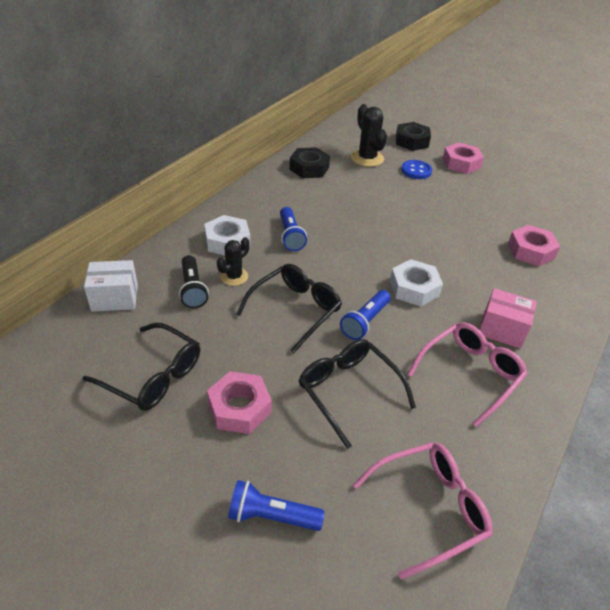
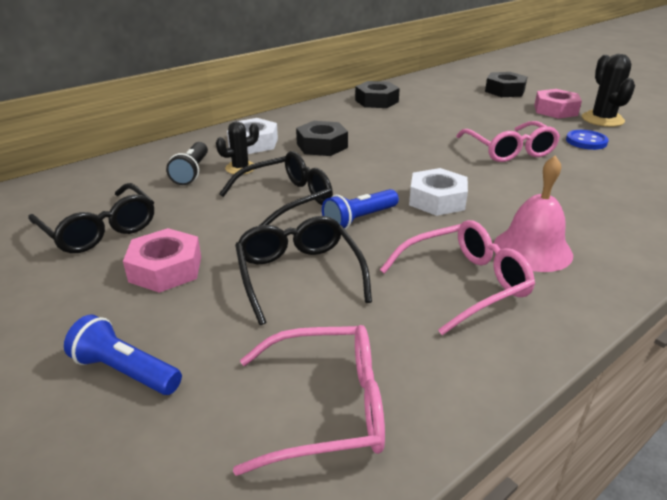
camera: 20 degrees right, 10 degrees down
white box [84,260,138,312] -> none
blue flashlight [280,207,307,251] -> black nut [296,121,348,156]
black cactus [351,104,387,167] -> black cactus moved to [582,54,635,127]
blue button [401,160,432,179] -> blue button moved to [566,130,609,150]
pink box [479,288,537,349] -> pink bell [494,155,573,272]
pink nut [508,225,560,266] -> none
none -> pink glasses [456,121,560,162]

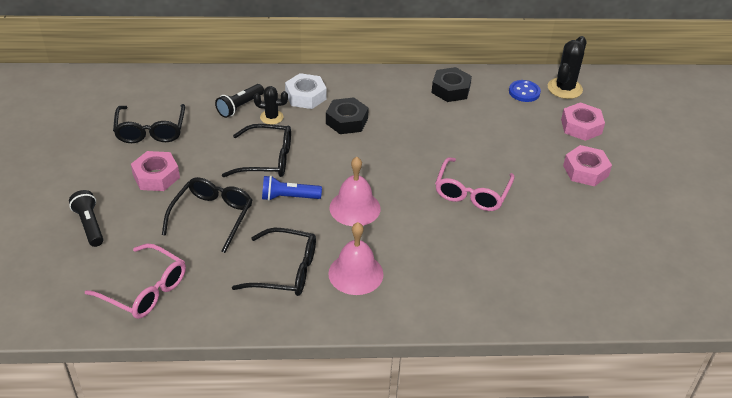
camera: 35 degrees right, 10 degrees up
blue flashlight [64,314,182,395] -> black flashlight [69,190,103,247]
pink glasses [380,220,535,335] -> black glasses [232,228,316,296]
white nut [409,168,468,216] -> pink bell [330,157,381,226]
black nut [485,72,527,97] -> pink nut [561,102,605,141]
blue button [566,130,609,150] -> blue button moved to [509,80,541,102]
black cactus [582,54,635,127] -> black cactus moved to [548,36,586,99]

